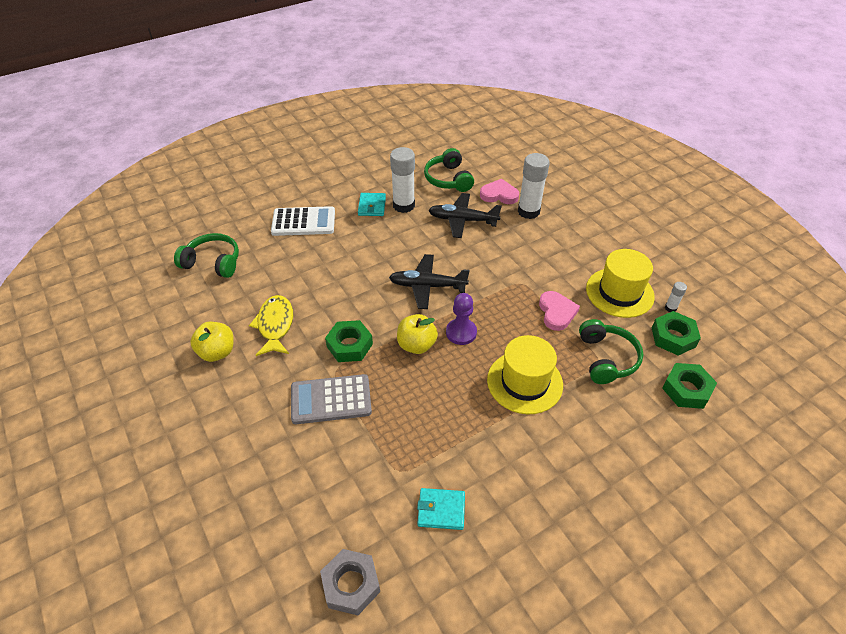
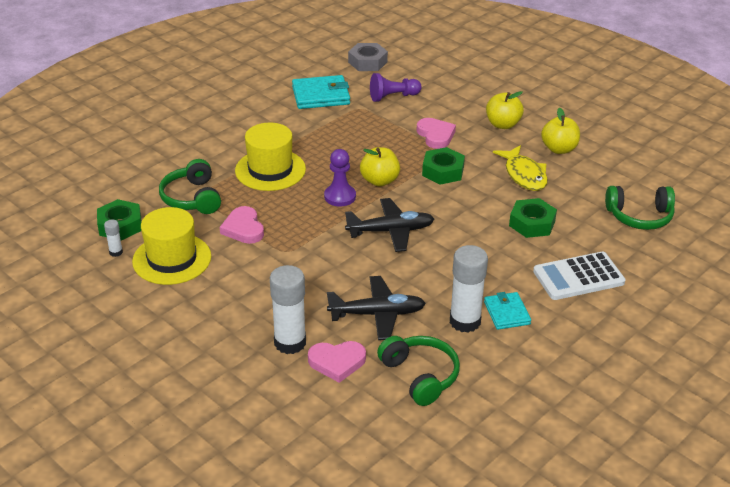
camera: 165 degrees right, 10 degrees down
grey calculator [291,374,372,424] -> pink heart [416,118,456,149]
turquoise wallet [417,488,465,530] -> turquoise wallet [292,75,350,109], size x1.58
green nut [662,363,717,409] -> green nut moved to [509,198,557,238]
none -> purple pawn [370,73,422,102]
none -> yellow apple [486,91,524,129]

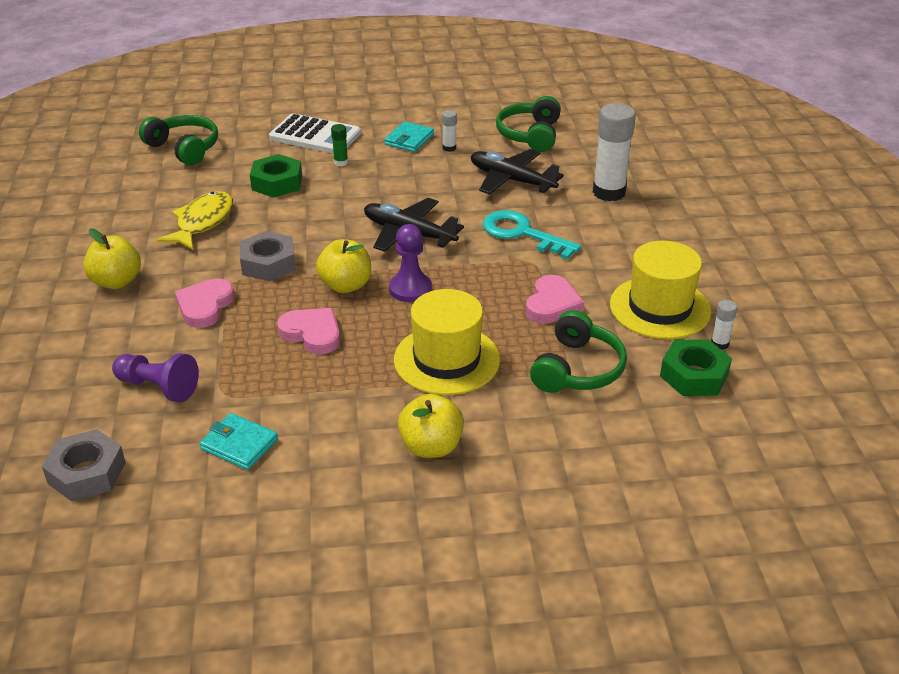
camera: 140 degrees left, 0 degrees up
turquoise wallet [292,75,350,109] -> turquoise wallet [200,413,278,470], size x0.63
pink heart [308,341,366,383] -> pink heart moved to [277,308,340,354]
green nut [422,147,465,185] -> grey nut [239,231,296,281]
white glue stick [450,245,488,333] -> white glue stick [442,110,457,152], size x0.46
yellow apple [541,108,580,154] -> yellow apple moved to [398,394,464,458]
none -> green glue stick [331,124,348,166]
none -> turquoise key [483,210,581,259]

